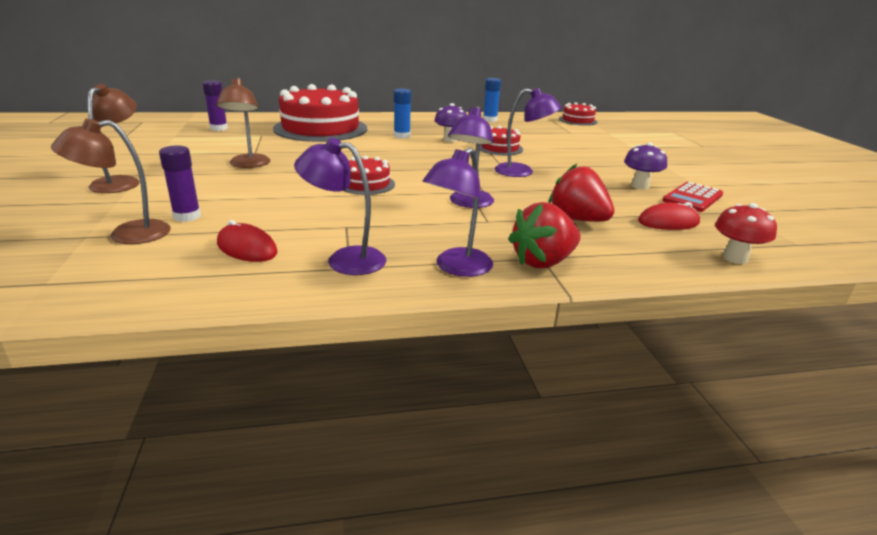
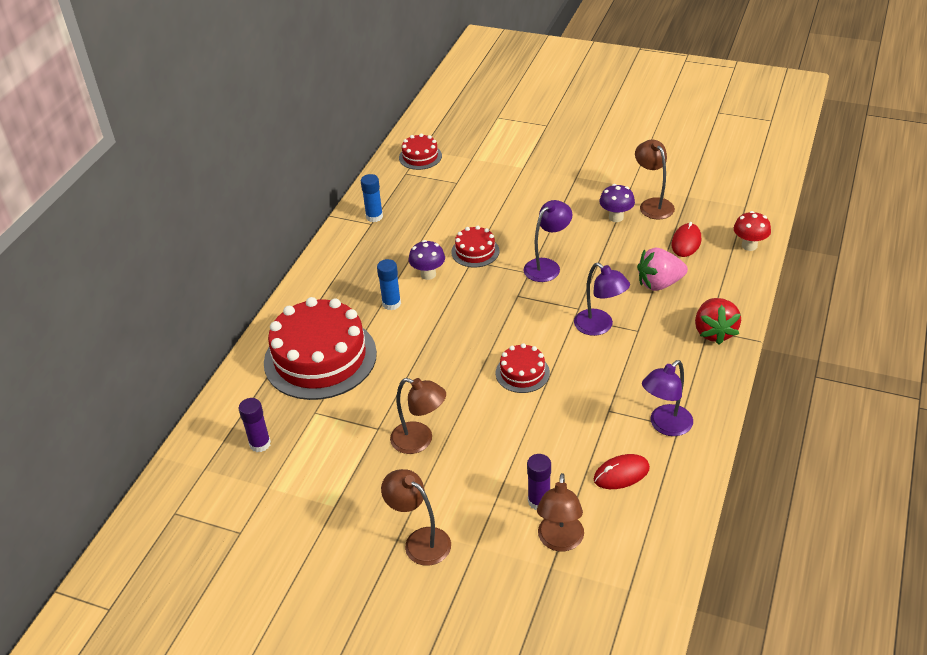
camera: 55 degrees left, 15 degrees up
purple lamp [423,147,493,277] -> none
red strawberry [549,164,615,222] -> pink strawberry [637,248,688,291]
red calculator [662,182,723,212] -> brown lamp [635,140,675,219]

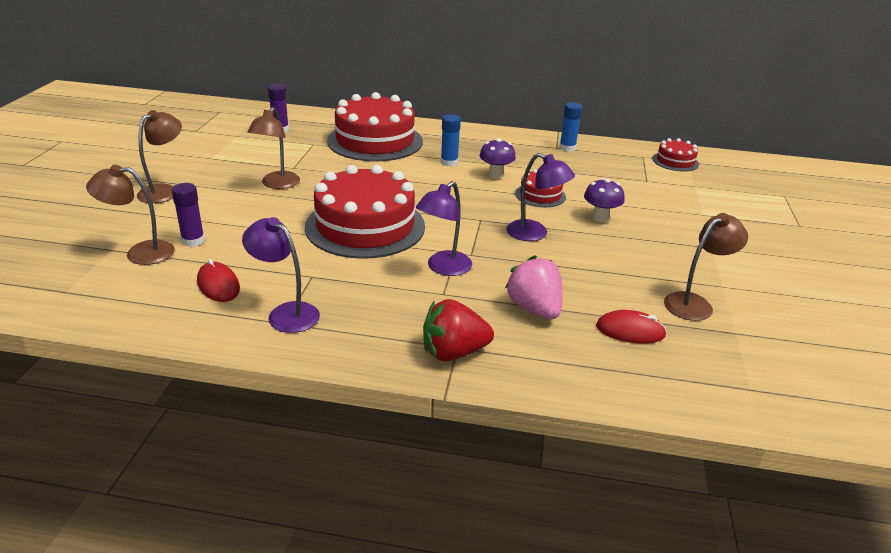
camera: 75 degrees right, 10 degrees down
red cake [496,343,550,393] -> red cake [305,165,425,259], size x2.13
purple mushroom [600,184,635,222] -> purple mushroom moved to [584,178,625,223]
red mushroom [734,211,771,251] -> none

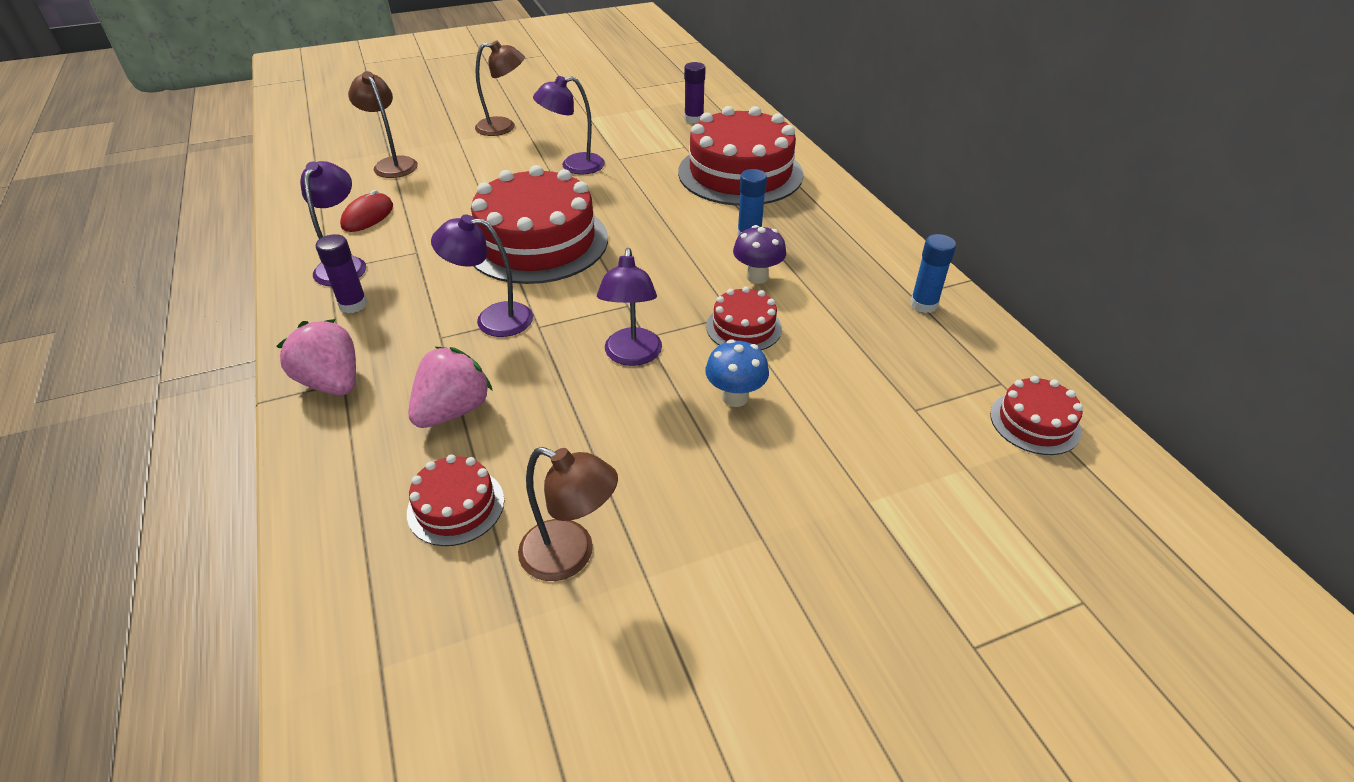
camera: 60 degrees right, 10 degrees up
purple glue stick [171,183,205,247] -> purple glue stick moved to [316,234,368,313]
brown lamp [247,107,300,189] -> purple lamp [533,76,605,175]
red strawberry [423,299,494,362] -> pink strawberry [276,319,356,395]
purple mushroom [584,178,625,223] -> blue mushroom [705,339,769,407]
red mouse [596,310,667,344] -> red cake [407,454,504,546]

